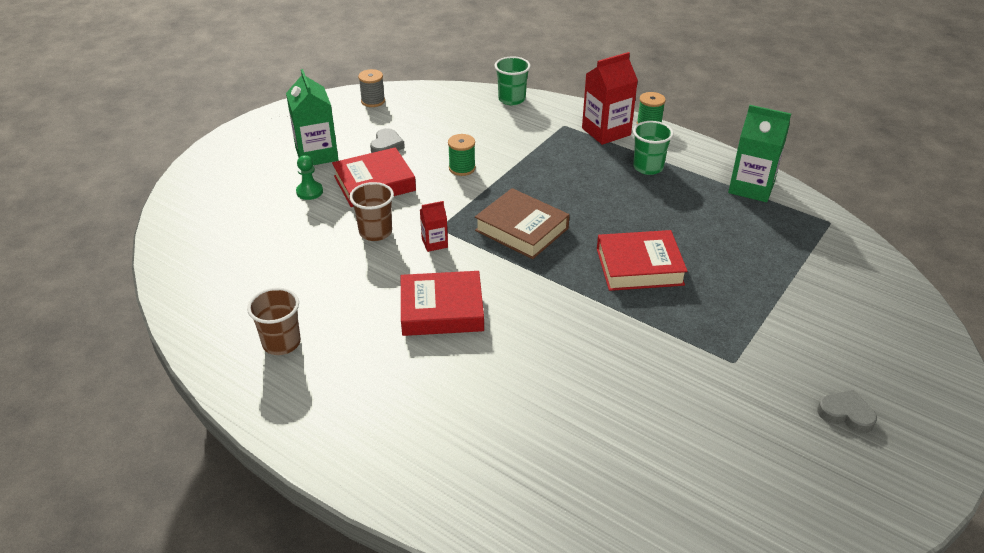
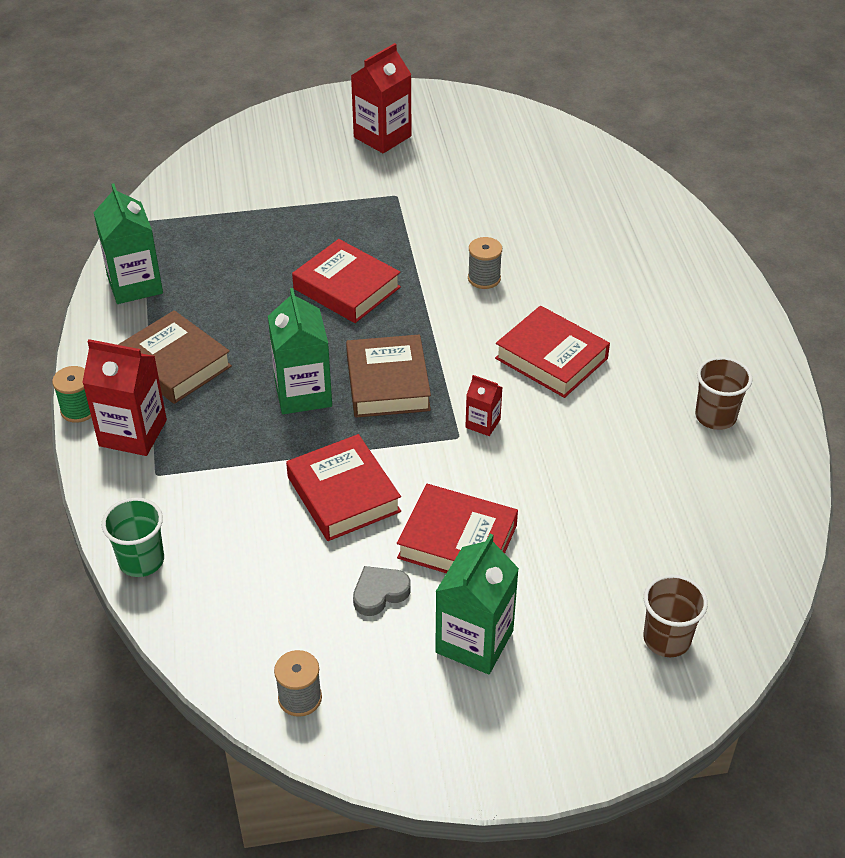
camera: 135 degrees left, 5 degrees up
green pawn [296,155,323,200] -> none
brown cup [349,182,394,241] -> brown cup moved to [643,574,708,657]
green spool [448,134,476,176] -> red book [286,434,401,541]
green cup [633,121,674,175] -> brown book [118,310,232,404]
grey heart [817,389,877,433] -> red carton [351,43,412,153]
none -> green carton [268,288,332,414]
none -> grey spool [468,237,502,289]

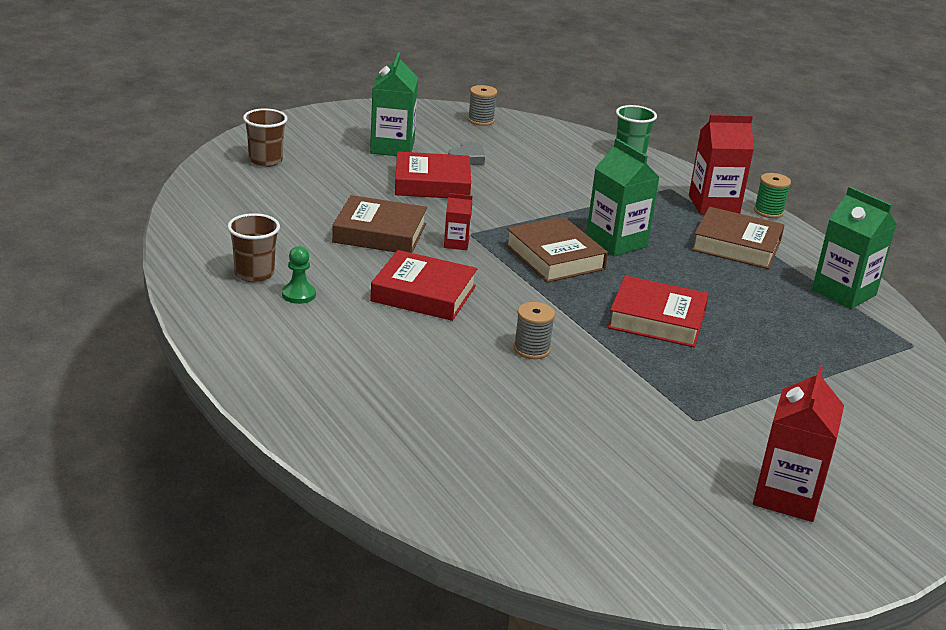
camera: 155 degrees right, 15 degrees down
red book [286,434,401,541] -> none
none -> green pawn [282,246,316,304]
none -> brown book [332,195,427,253]

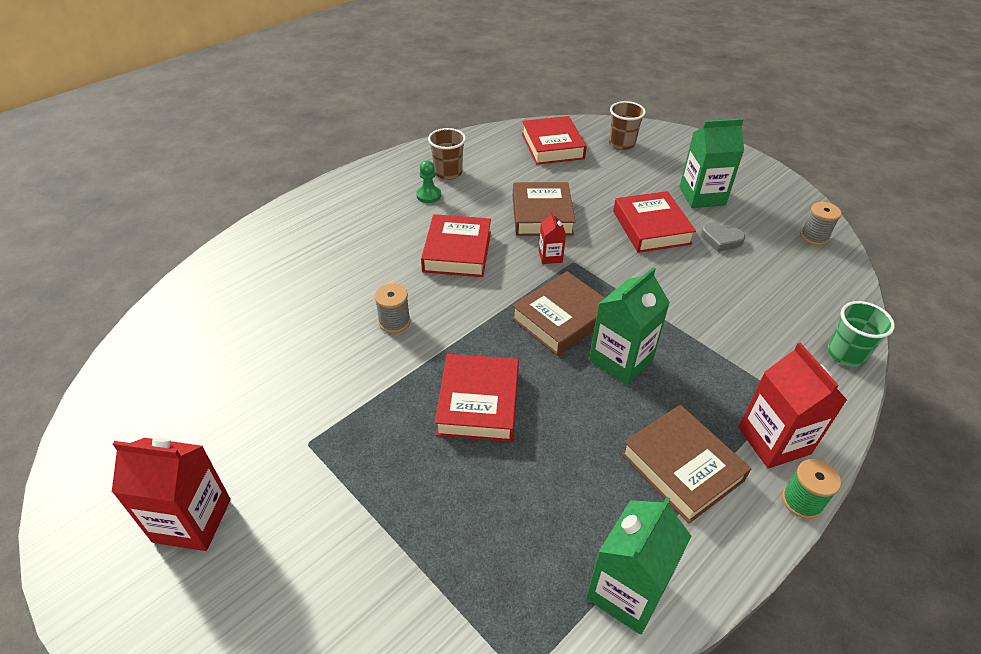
camera: 80 degrees right, 15 degrees up
brown book [691,207,785,269] -> brown book turned 45 degrees counterclockwise [621,405,751,523]
none -> red book [522,116,587,165]

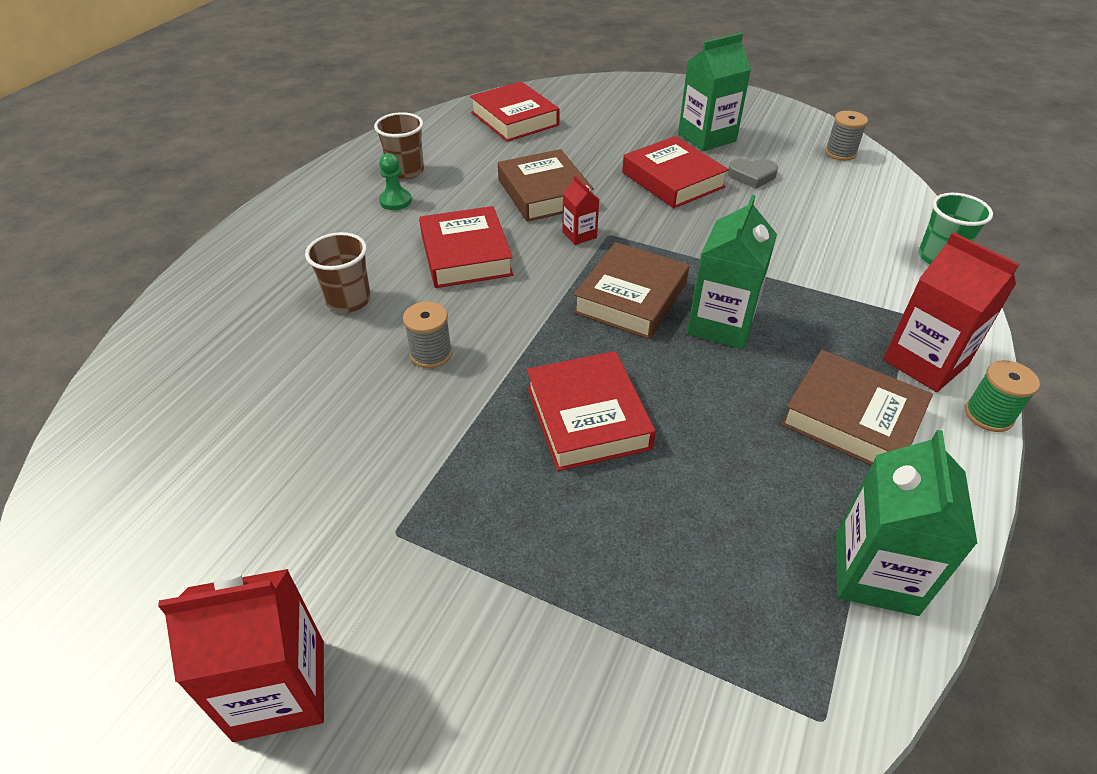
camera: 20 degrees left, 0 degrees up
brown cup [609,101,646,150] -> brown cup moved to [305,232,371,313]

